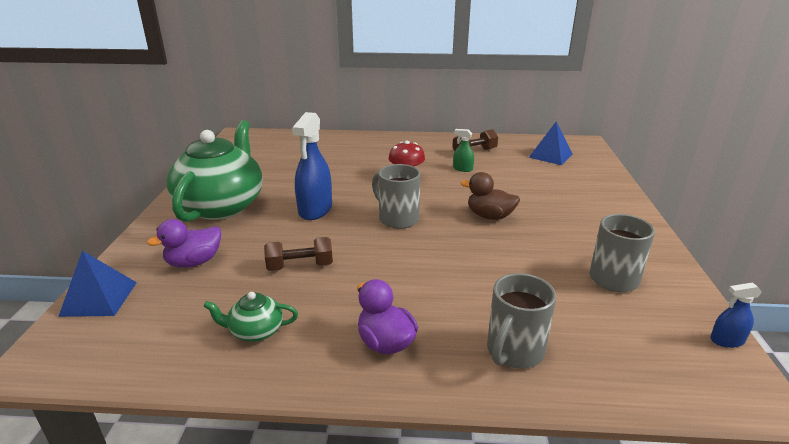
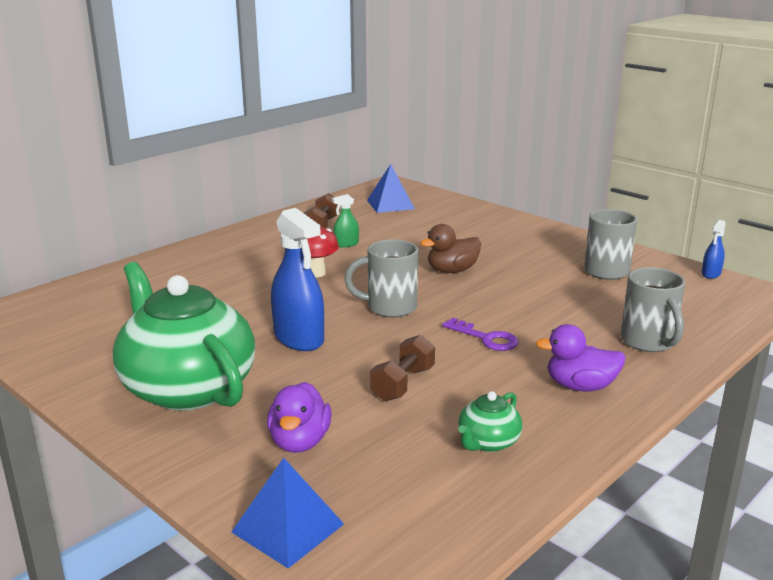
camera: 50 degrees left, 5 degrees down
none -> purple key [442,318,519,351]

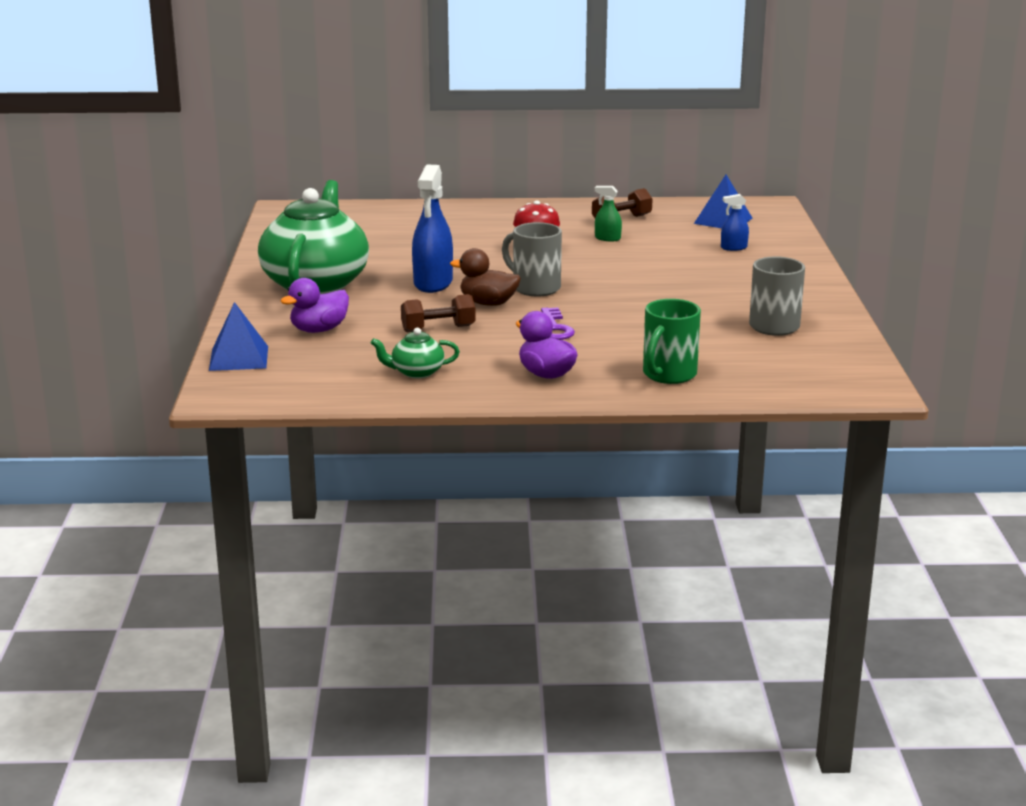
camera: 45 degrees right, 0 degrees up
brown duck [420,224,481,273] -> brown duck moved to [450,248,521,306]
grey mug [620,267,685,352] -> green mug [643,299,701,384]
blue spray bottle [702,220,726,279] -> blue spray bottle moved to [721,194,749,251]

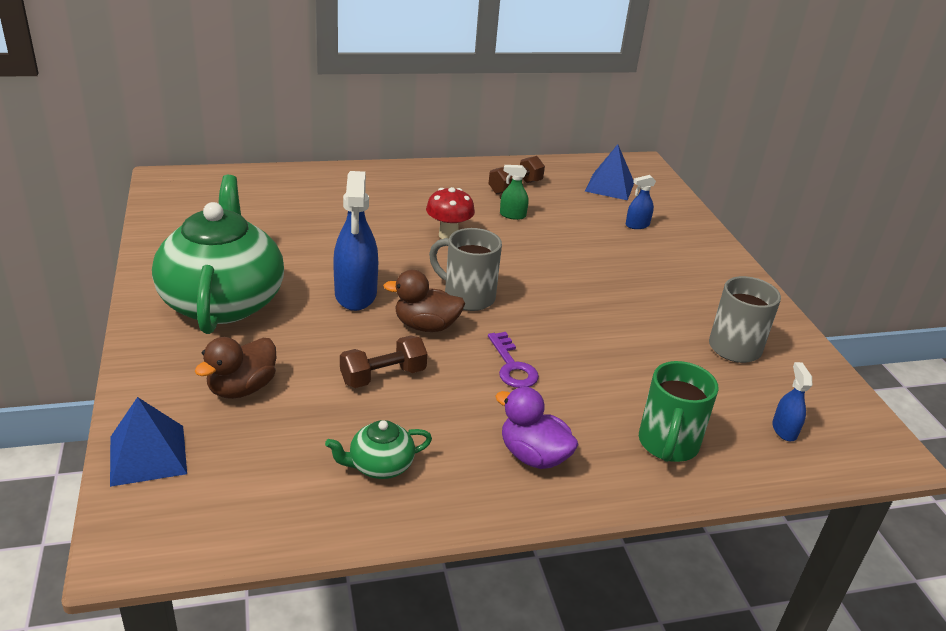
camera: 15 degrees left, 10 degrees up
purple duck [280,278,349,333] -> brown duck [195,337,276,399]
none -> blue spray bottle [772,362,812,441]

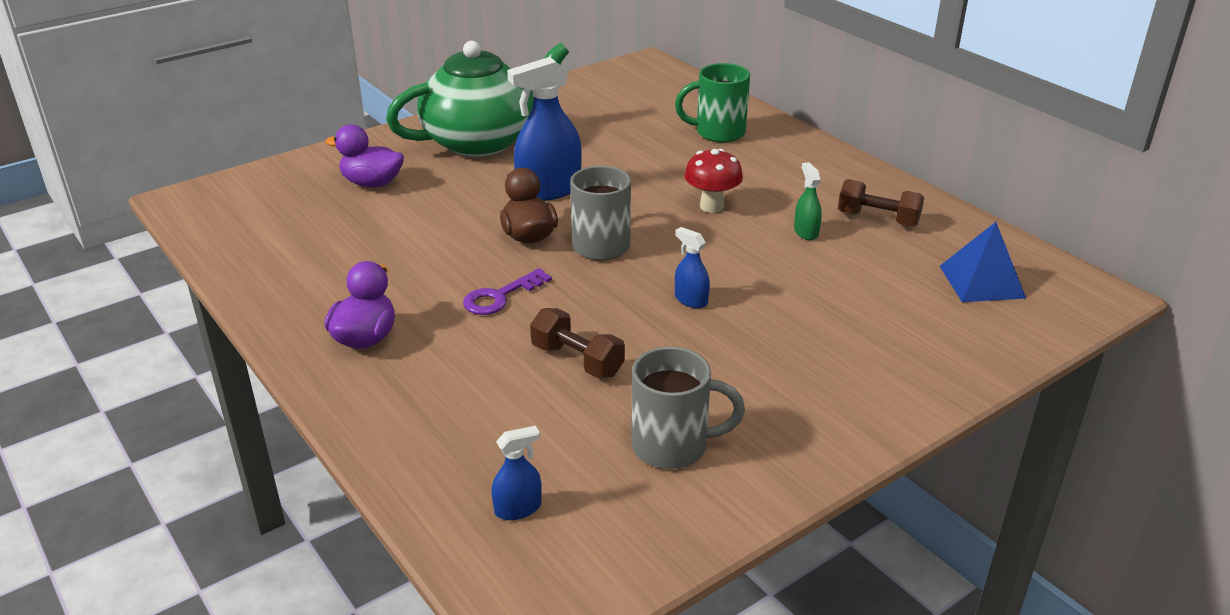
camera: 70 degrees right, 0 degrees up
blue pyramid [110,397,187,487] -> none
brown duck [195,337,276,399] -> purple duck [325,124,404,187]
green teapot [325,420,432,479] -> none
brown dumbbell [340,335,427,388] -> brown dumbbell moved to [530,308,625,378]
blue spray bottle [626,175,656,229] -> blue spray bottle moved to [675,227,710,308]
green mug [639,361,718,462] -> green mug moved to [675,63,750,143]

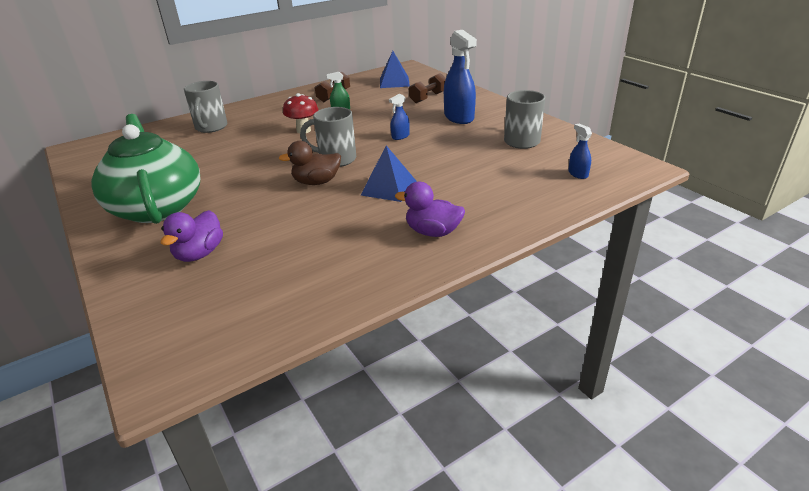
camera: 85 degrees left, 0 degrees up
purple key [463,268,552,315] -> blue pyramid [361,145,417,202]
blue spray bottle [507,57,582,201] -> blue spray bottle moved to [444,30,477,124]
brown dumbbell [530,308,625,378] -> brown dumbbell moved to [409,73,446,103]
green mug [675,63,750,143] -> grey mug [184,81,227,133]

